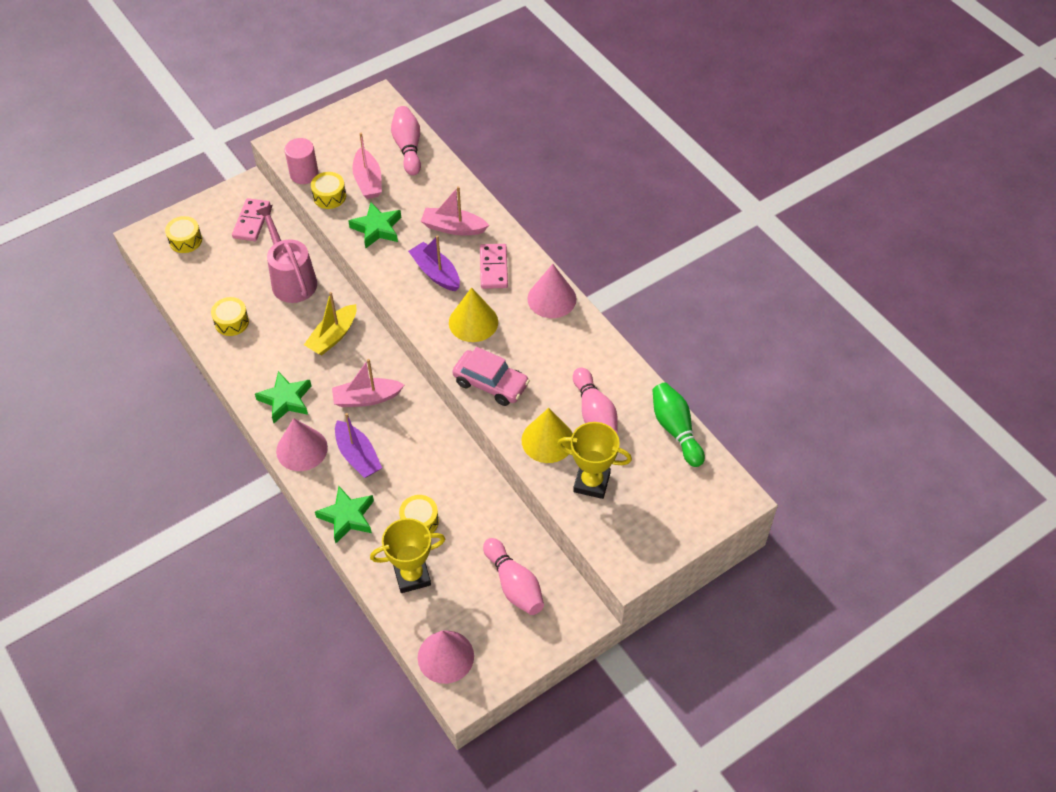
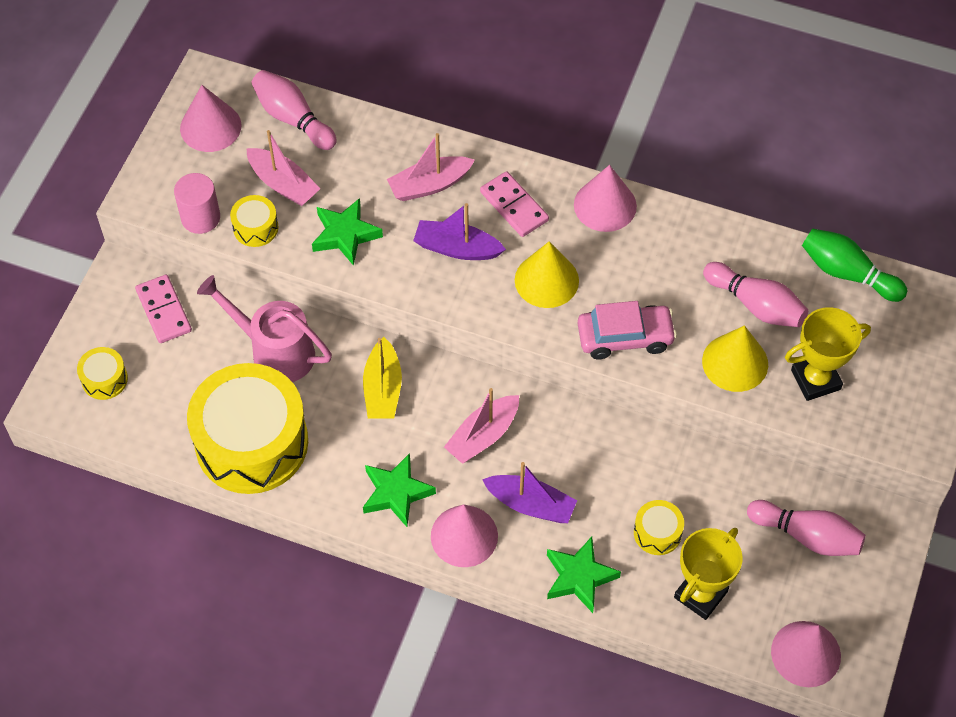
camera: 35 degrees left, 5 degrees up
yellow drum [211,297,249,336] -> yellow drum [187,363,308,494], size x2.41
none -> pink cone [180,85,241,152]

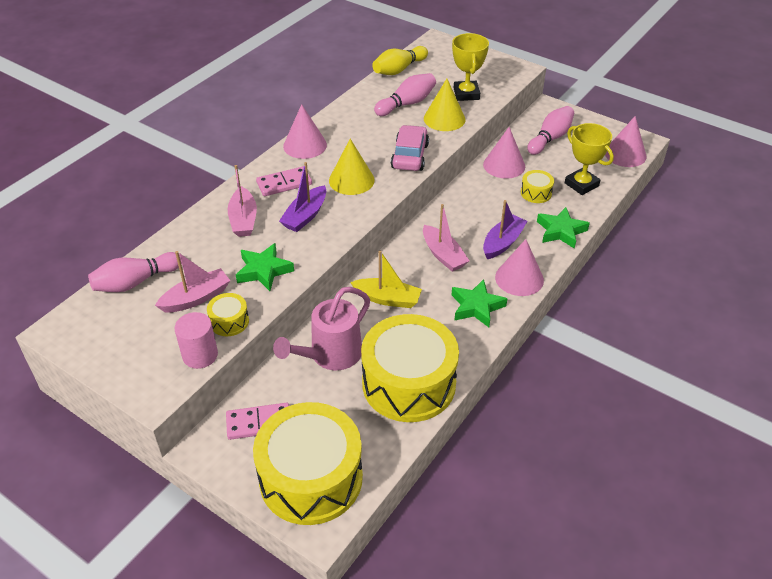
camera: 75 degrees left, 15 degrees down
yellow drum [77,347,128,400] -> yellow drum [253,402,363,525], size x2.41
pink cone [180,85,241,152] -> pink cone moved to [483,127,525,179]
green bowling pin [802,228,907,302] -> yellow bowling pin [372,46,428,75]

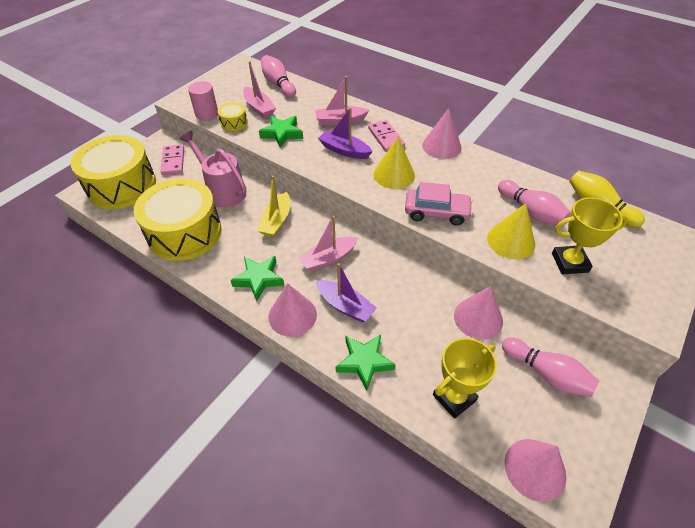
camera: 90 degrees right, 5 degrees up
yellow drum [521,170,554,203] -> none

